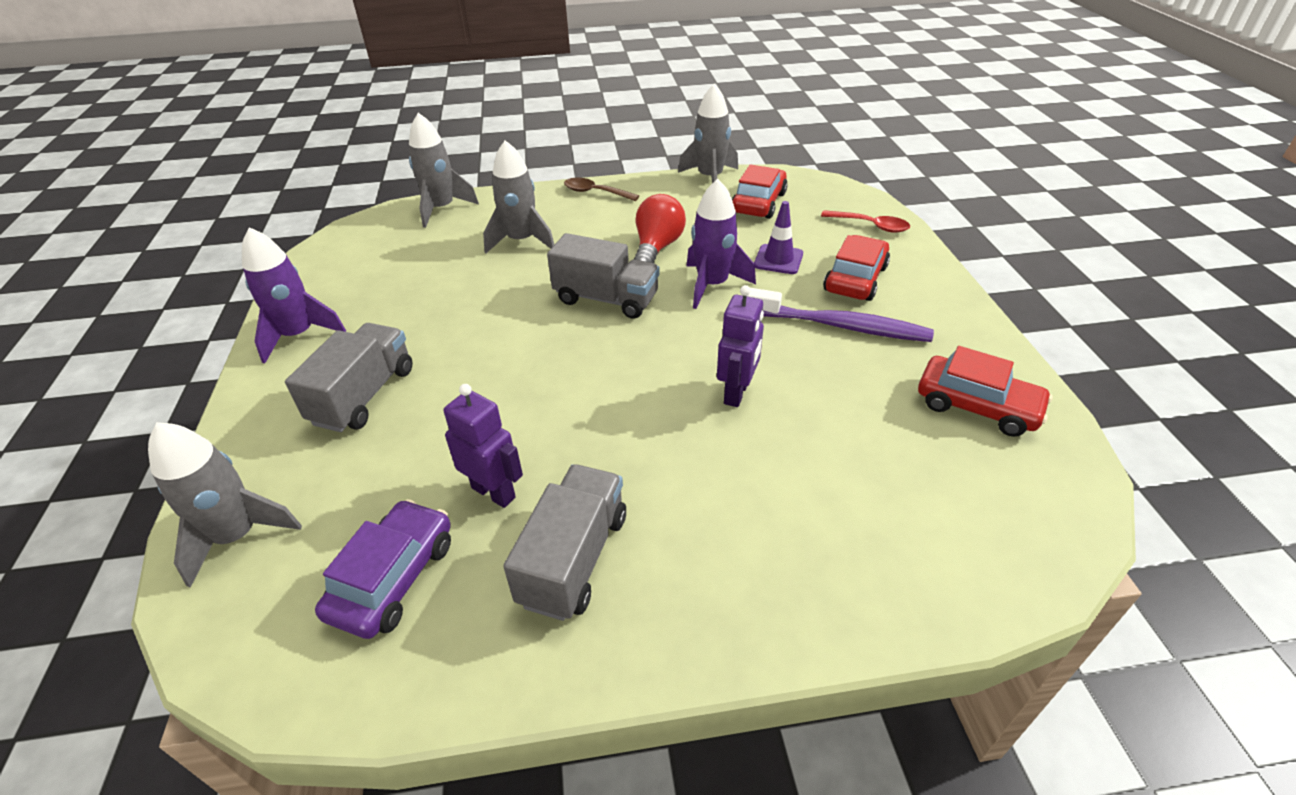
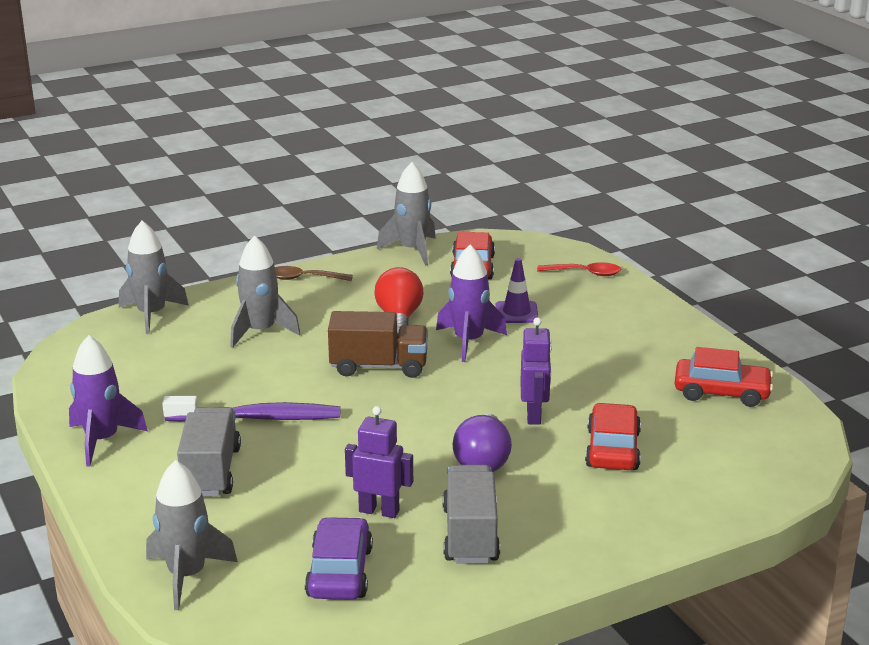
camera: 20 degrees left, 15 degrees down
grey truck [547,233,660,319] -> brown truck [328,311,428,378]
purple toothbrush [747,288,934,342] -> purple toothbrush moved to [162,396,341,421]
red car [823,235,890,301] -> red car moved to [585,403,641,470]
none -> purple light bulb [453,413,512,472]

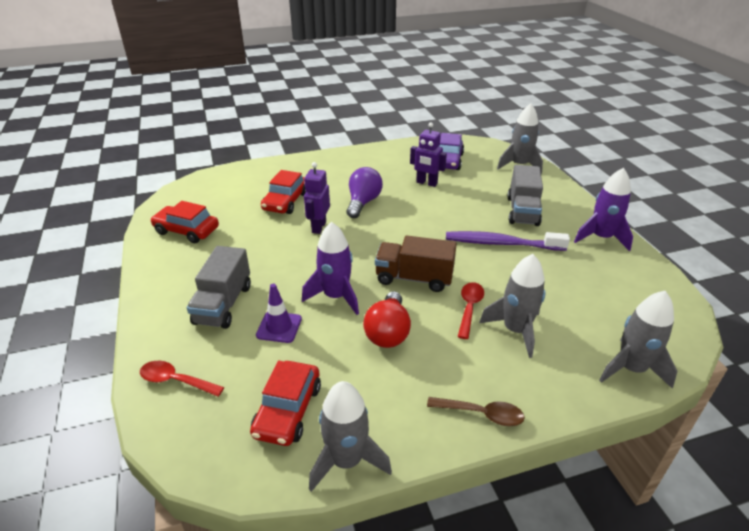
camera: 170 degrees left, 10 degrees up
grey truck [443,465,500,564] -> grey truck moved to [187,246,251,329]
none -> red spoon [457,282,484,339]

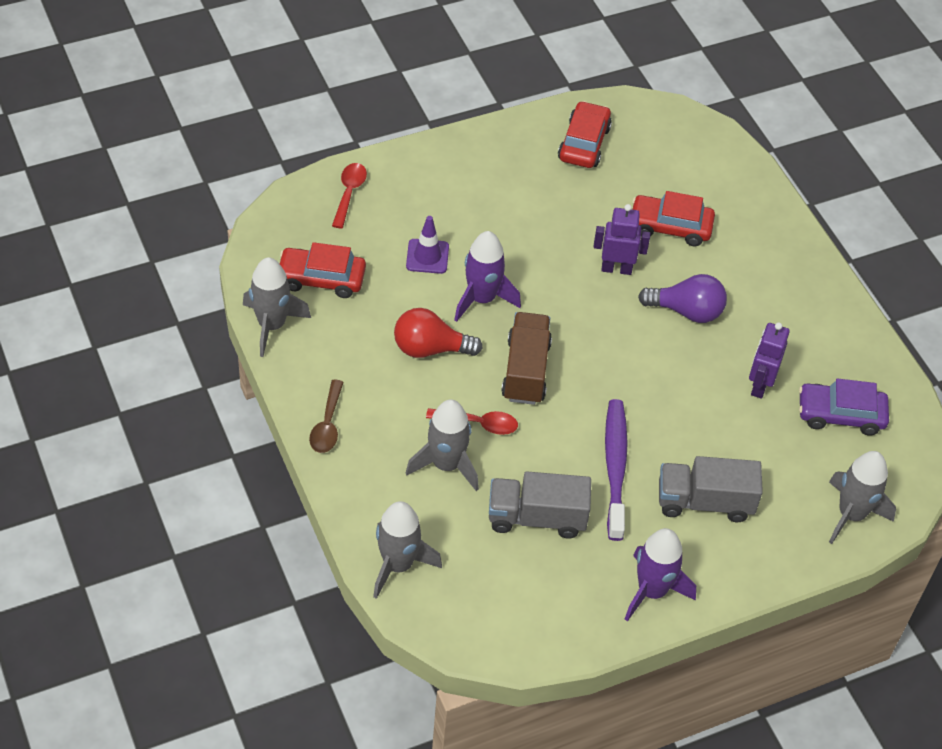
camera: 80 degrees right, 15 degrees up
grey truck [187,246,251,329] -> grey truck moved to [489,472,591,539]

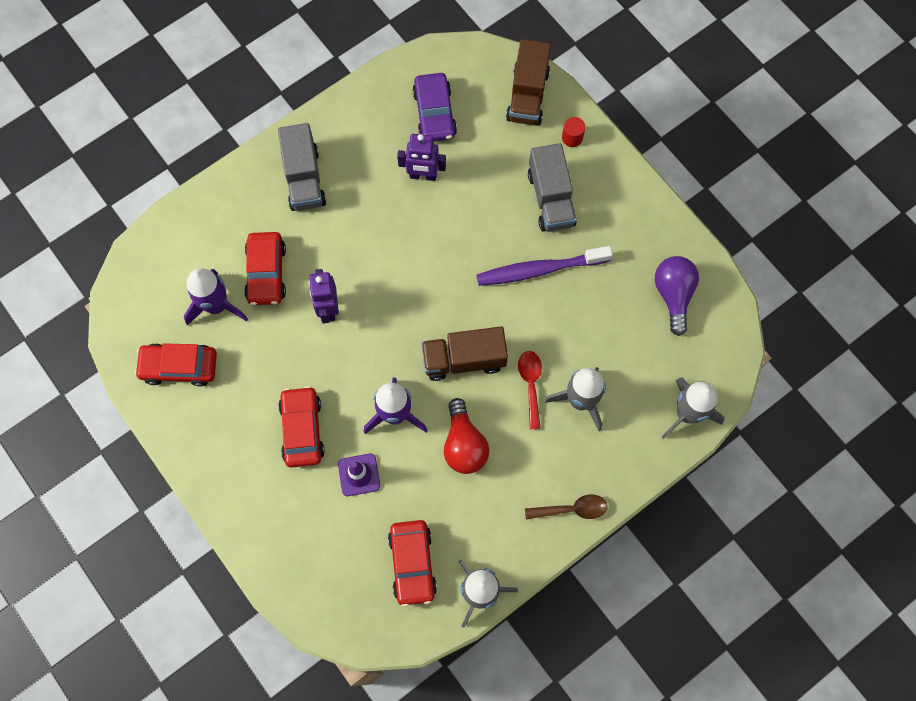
camera: 100 degrees left, 20 degrees up
red spoon [332,163,367,229] -> none
grey truck [489,472,591,539] -> grey truck moved to [278,123,326,211]
purple rocket [625,528,696,622] -> purple rocket moved to [184,268,248,326]
purple light bulb [638,274,727,323] -> purple light bulb moved to [655,256,699,336]
grey rocket [829,451,896,544] -> brown truck [506,39,551,126]
none -> red car [278,386,325,468]
none -> red cylinder [562,117,585,147]

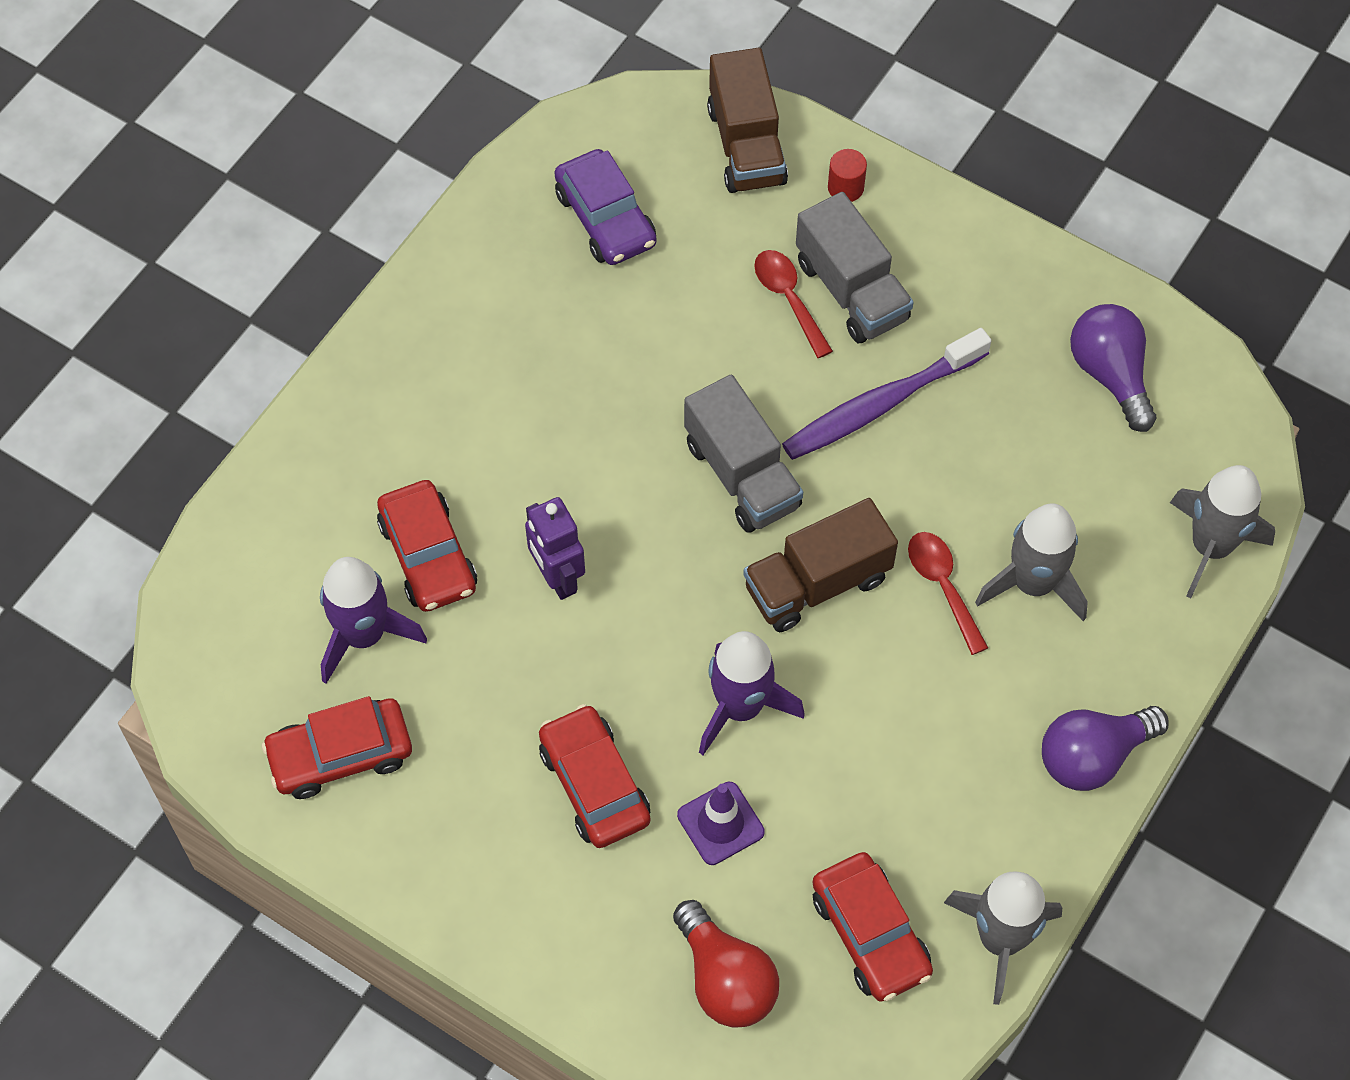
camera: 20 degrees left, 10 degrees down
grey truck [278,123,326,211] -> grey truck moved to [684,375,803,533]
purple robot [397,134,446,181] -> none
red light bulb [444,398,489,474] -> red light bulb moved to [673,900,779,1028]
brown spoon [525,495,608,519] -> purple light bulb [1042,706,1168,791]
none -> red spoon [754,250,833,358]

